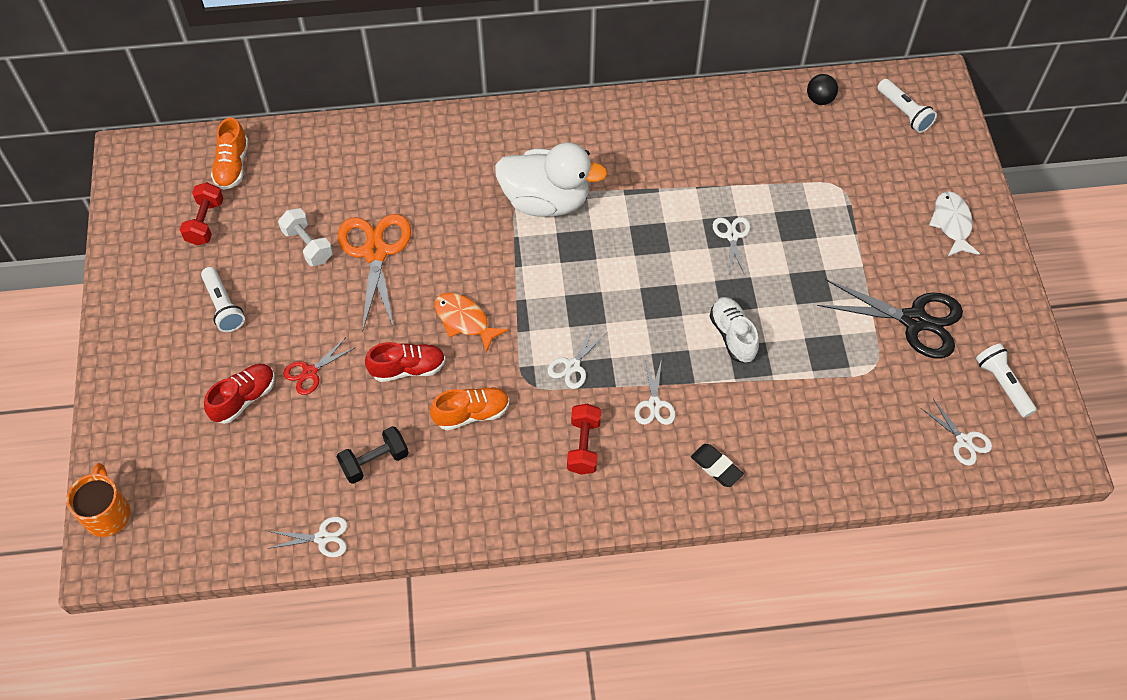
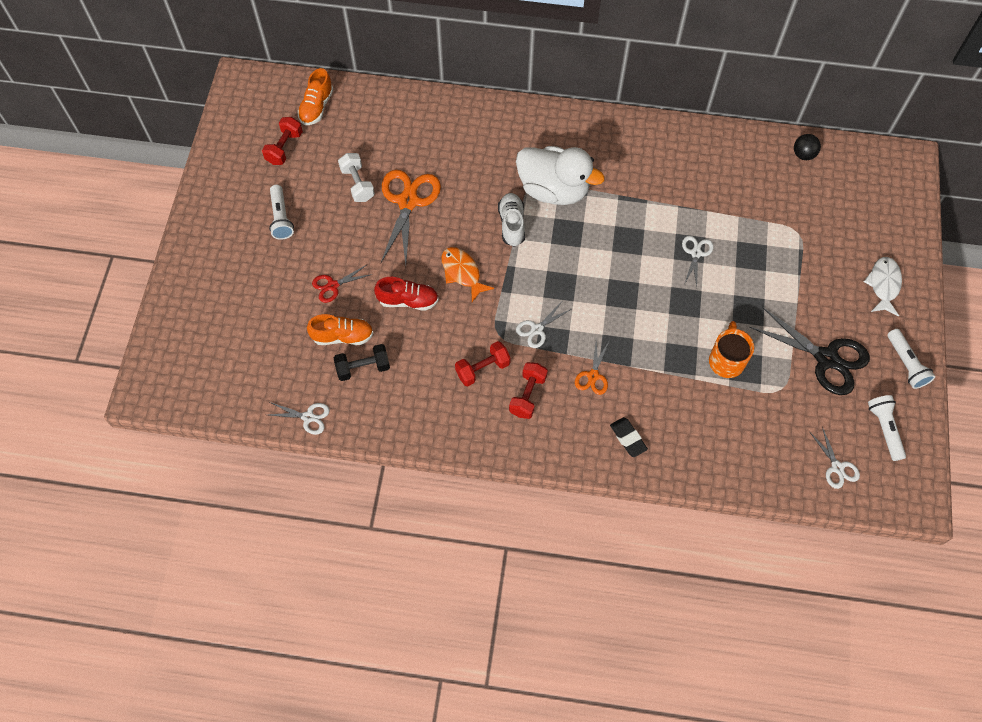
camera: 15 degrees right, 5 degrees up
orange mug [66,463,130,537] -> orange mug moved to [709,321,754,378]
red shoe [204,364,275,424] -> none
orange shoe [430,387,510,431] -> orange shoe moved to [307,314,373,345]
white scissors [635,359,675,425] -> orange scissors [575,340,609,395]
white shoe [710,297,759,363] -> white shoe moved to [498,193,525,247]
white flashlight [878,79,937,133] -> white flashlight moved to [887,329,935,389]
none -> red dumbbell [455,341,511,386]

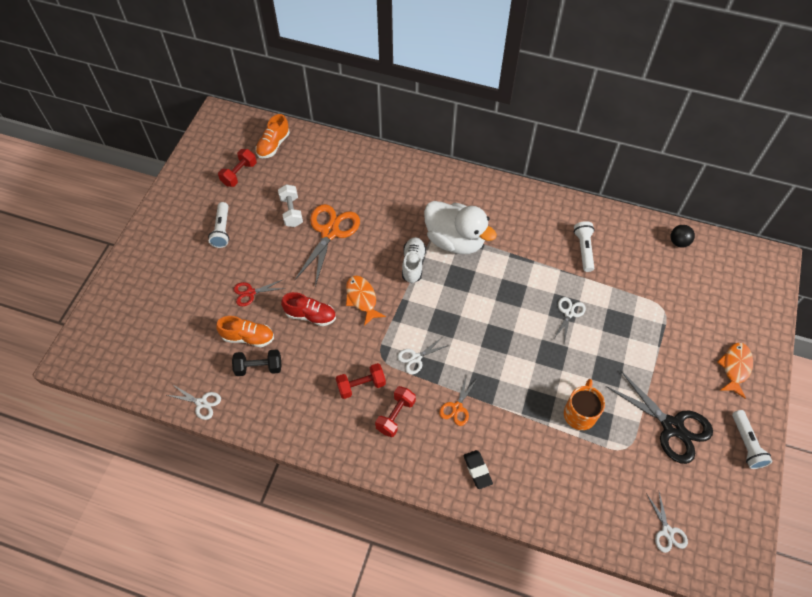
camera: 10 degrees right, 5 degrees down
white fish [864,257,902,316] -> orange fish [717,343,753,399]
white flashlight [868,395,906,461] -> white flashlight moved to [574,221,595,272]

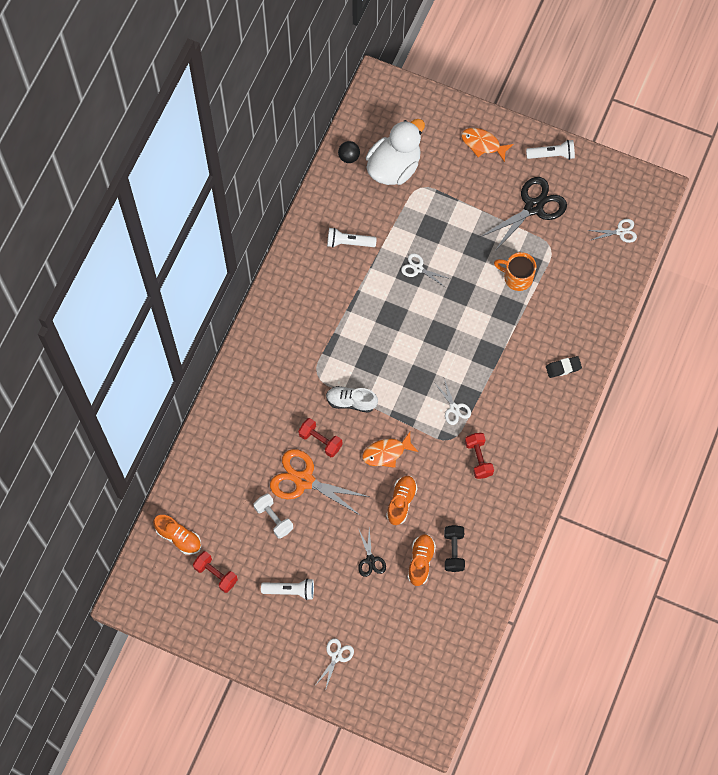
camera: 85 degrees left, 10 degrees up
white scissors [167,384,221,420] -> white scissors moved to [316,638,354,691]
red scissors [234,279,286,306] -> black scissors [358,528,386,577]
white dumbbell [278,184,303,227] -> white dumbbell turned 60 degrees clockwise [254,494,293,539]
red shoe [281,292,336,326] -> orange shoe [386,476,418,525]
red dumbbell [375,386,416,437] -> red dumbbell moved to [298,418,343,457]
white duck [424,201,497,254] -> white duck moved to [366,119,425,185]
orange scissors [439,374,478,426] -> none

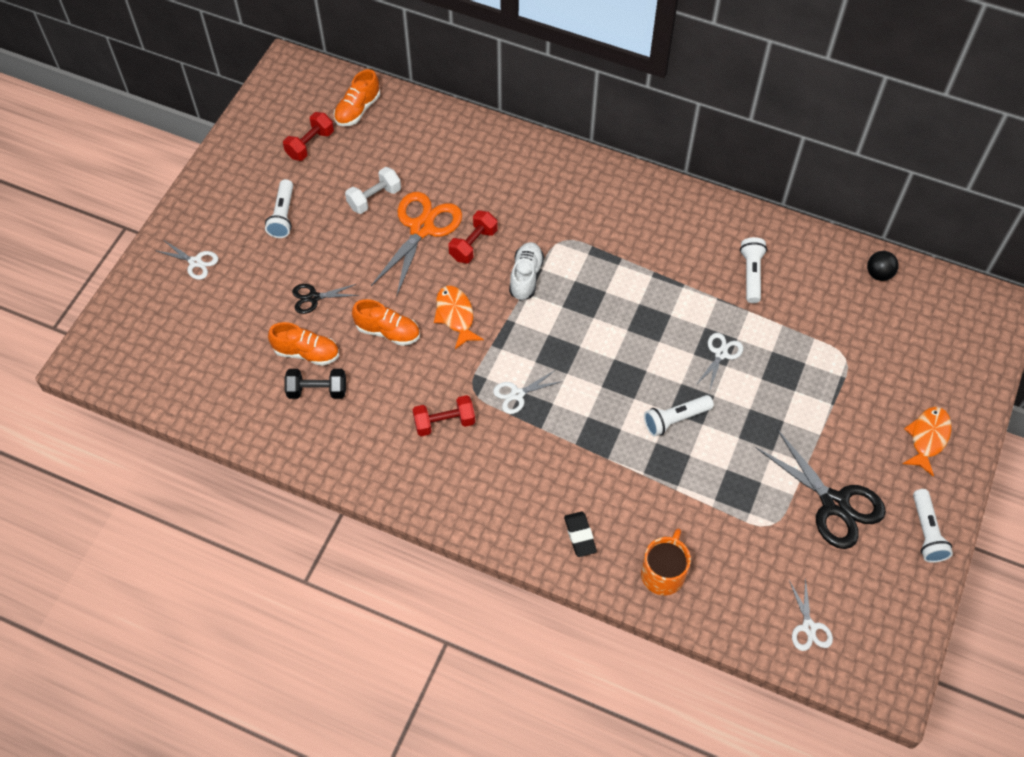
camera: 90 degrees right, 10 degrees down
white duck [366,119,425,185] -> none
orange mug [494,252,536,291] -> orange mug moved to [641,528,691,595]
none -> white flashlight [644,395,714,437]

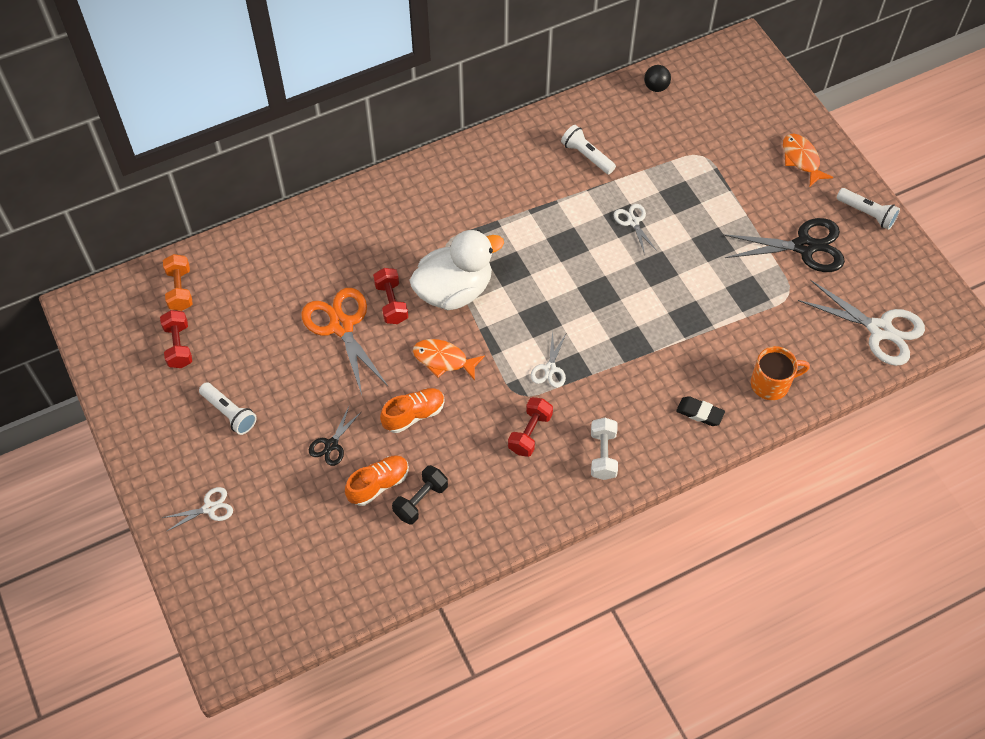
camera: 50 degrees left, 0 degrees up
orange shoe [334,69,380,126] -> orange dumbbell [163,254,193,311]
white dumbbell [345,167,401,214] -> white dumbbell moved to [591,418,618,480]
white shoe [509,242,544,301] -> white duck [410,230,504,310]
orange mug [641,528,691,595] -> orange mug turned 105 degrees clockwise [751,346,810,400]
white flashlight [644,395,714,437] -> none
white scissors [789,577,833,651] -> white scissors [798,280,925,366], size x1.94

